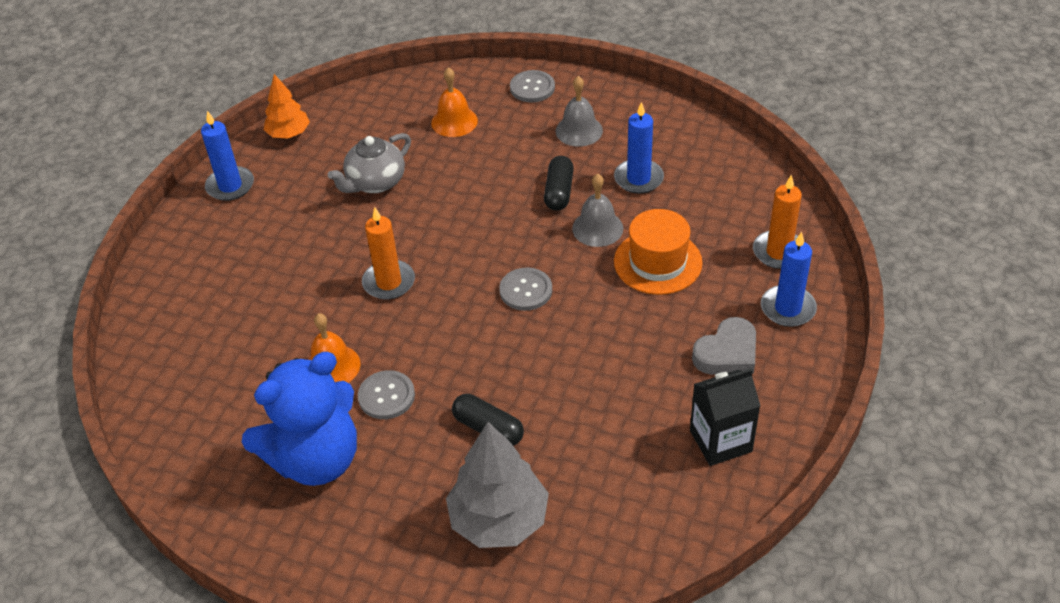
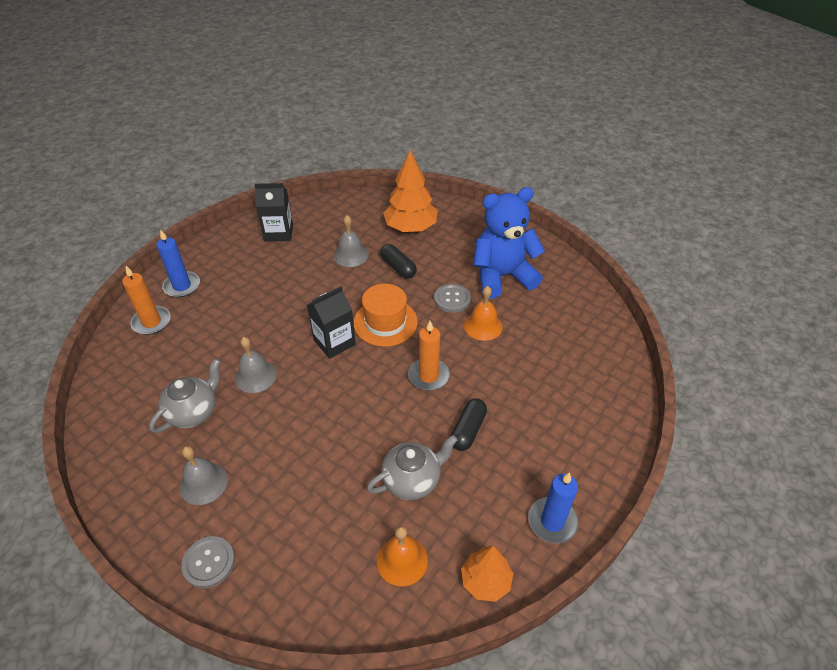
camera: 165 degrees left, 0 degrees up
orange bell [431,67,478,137] -> orange bell moved to [377,526,428,587]
grey tree [446,422,549,548] -> orange tree [383,150,438,232]
grey button [499,268,552,311] -> black carton [307,286,356,359]
black capsule [544,156,574,211] -> black capsule moved to [451,398,487,451]
blue candle [614,102,664,194] -> grey teapot [149,358,221,433]
orange hat [614,209,703,295] -> orange hat moved to [354,284,418,347]
grey heart [692,317,756,375] -> none
none -> grey bell [334,215,368,267]

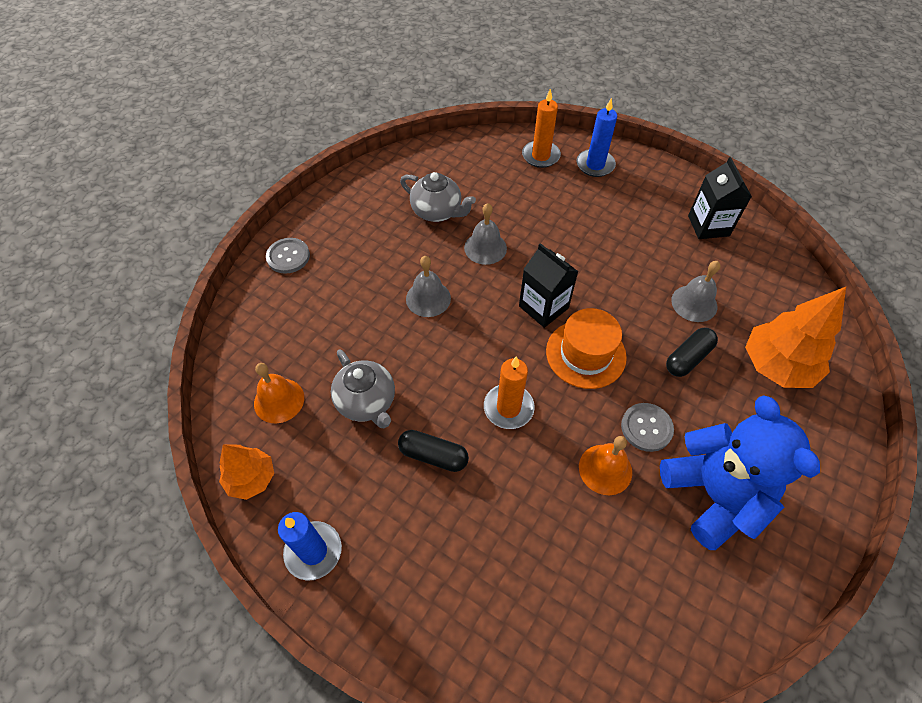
camera: 85 degrees right, 10 degrees up
grey bell [180,446,228,505] -> grey bell moved to [406,256,451,317]

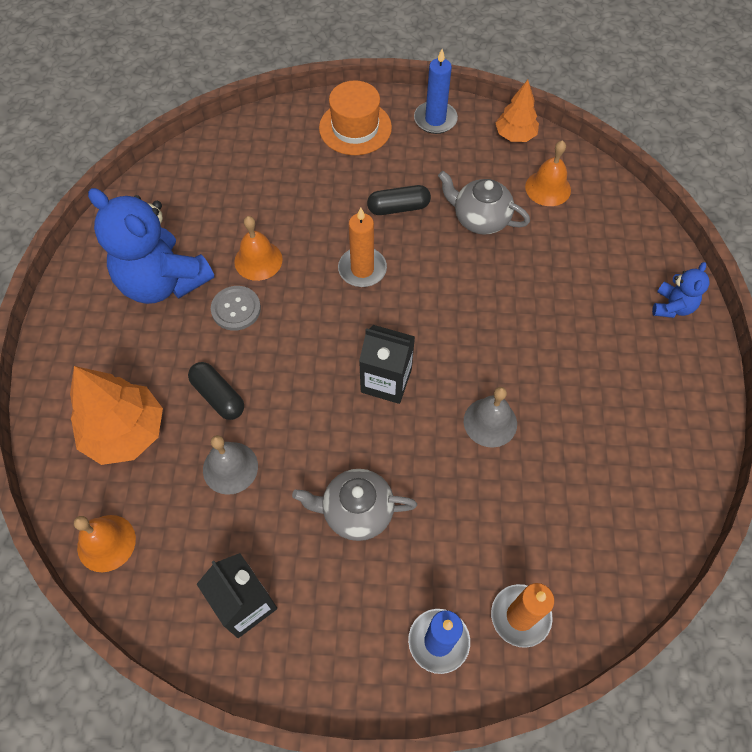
camera: 150 degrees right, 5 degrees up
grey button [266,238,310,274] -> blue teddy bear [652,262,710,318]
grey teapot [400,172,476,222] -> grey teapot moved to [292,469,417,541]
grey bell [406,256,451,317] -> none
orange hat [546,308,627,389] -> orange hat moved to [319,80,392,155]
black capsule [666,327,718,377] -> black capsule turned 60 degrees counterclockwise [188,362,244,420]
none -> orange bell [74,515,136,572]

